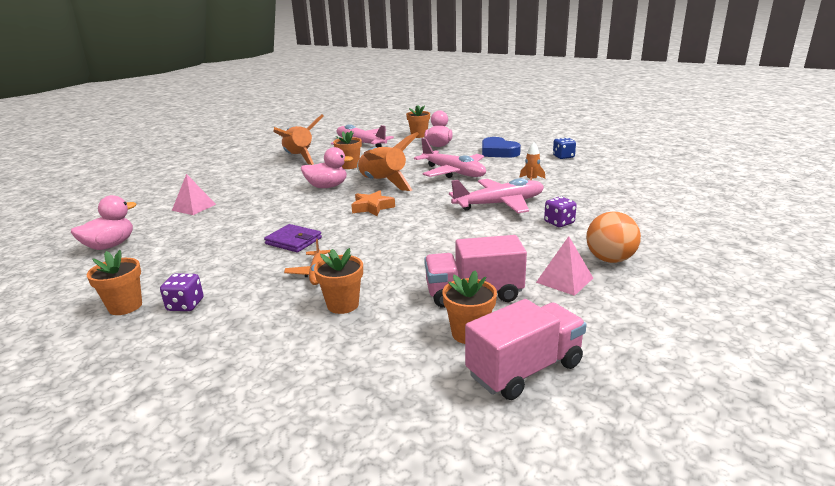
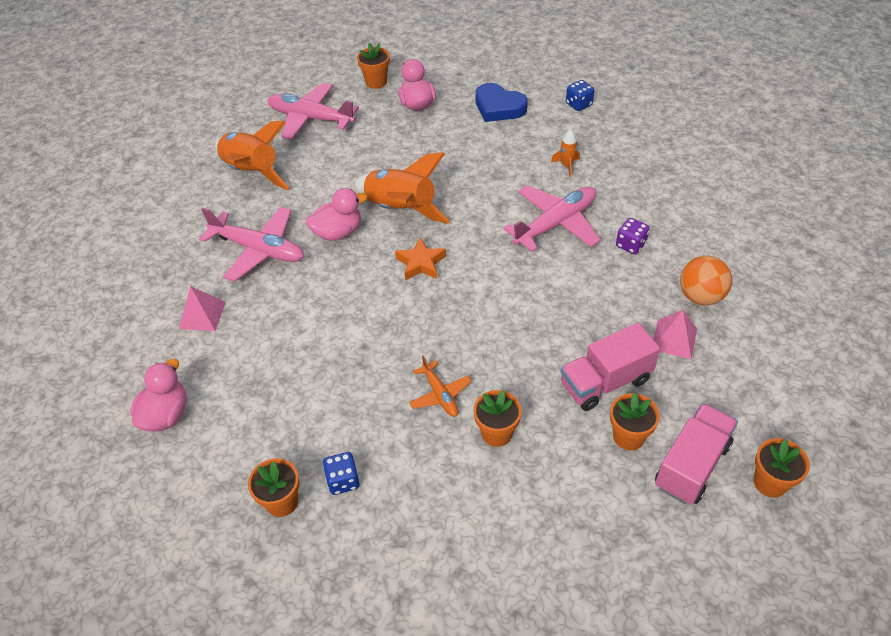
camera: 20 degrees left, 25 degrees up
purple dice [160,274,203,311] -> blue dice [323,452,360,495]
purple wallet [264,224,322,252] -> none
orange flower pot [333,131,362,169] -> orange flower pot moved to [754,438,810,498]
pink plane [414,138,486,178] -> pink plane moved to [199,207,304,282]

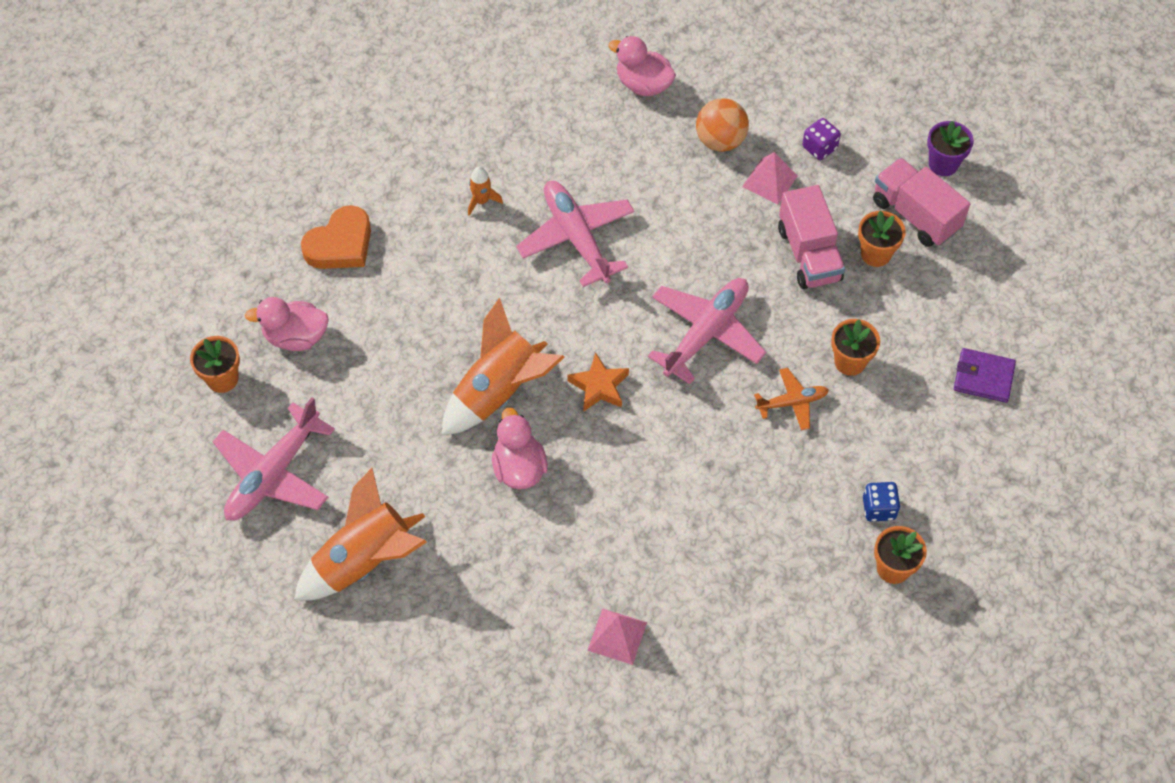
camera: 80 degrees left, 10 degrees up
pink duck [130,359,186,432] -> pink duck moved to [608,36,676,96]
pink plane [199,207,304,282] -> pink plane moved to [648,278,766,384]
blue heart [475,83,528,122] -> orange heart [301,205,371,269]
blue dice [566,80,594,111] -> none
purple dice [616,218,650,254] -> purple dice moved to [802,118,841,160]
orange flower pot [754,438,810,498] -> purple flower pot [927,121,974,176]
none -> purple wallet [954,348,1016,403]

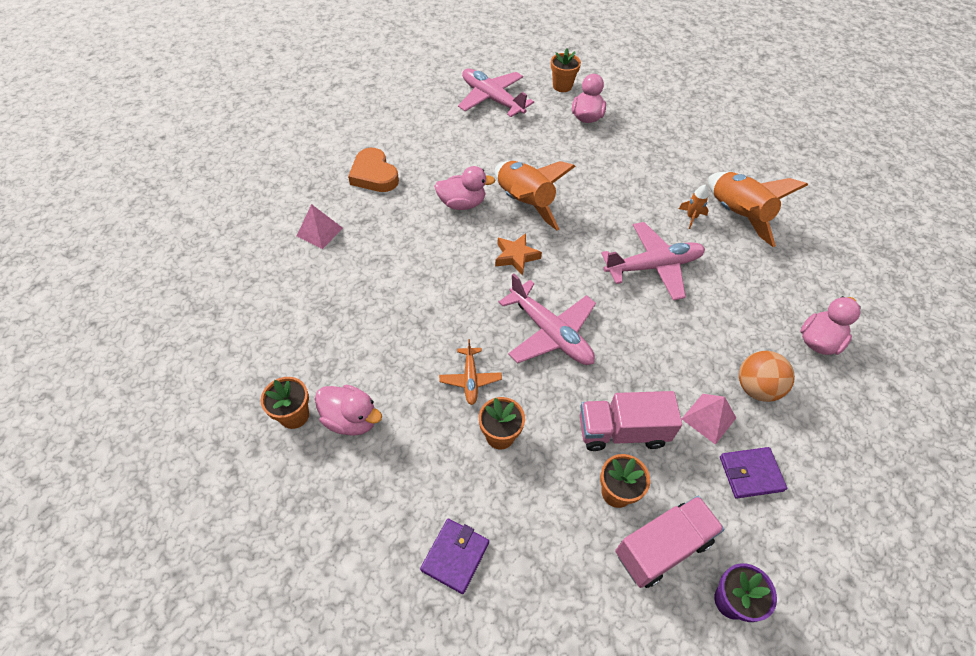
camera: 100 degrees right, 5 degrees down
orange rocket [294,468,427,600] -> orange rocket moved to [708,172,808,247]
orange heart [301,205,371,269] -> orange heart moved to [348,148,399,192]
purple dice [802,118,841,160] -> purple wallet [720,447,787,498]
blue dice [863,482,900,522] -> pink duck [315,385,382,436]

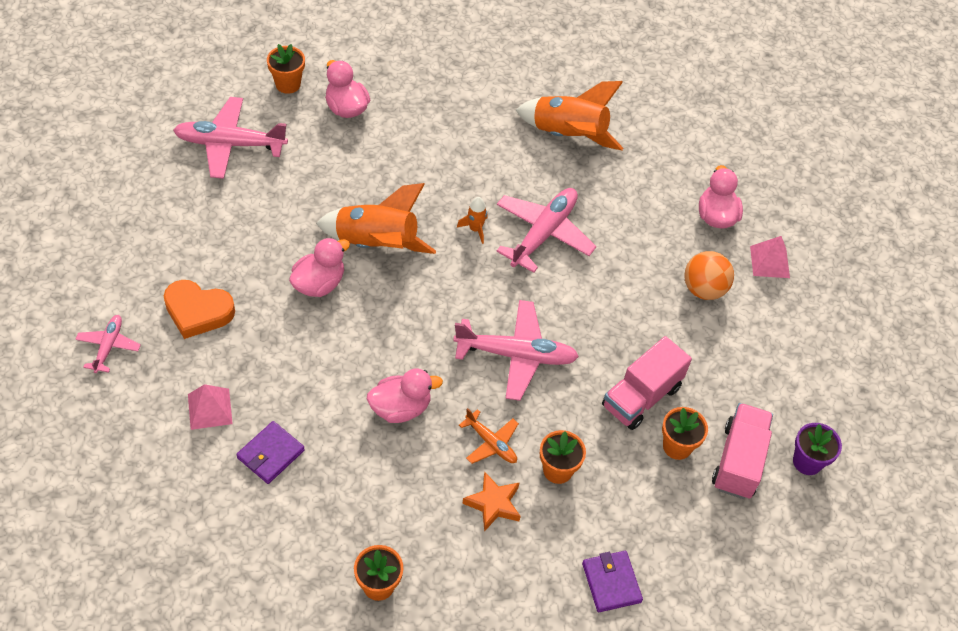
camera: 45 degrees left, 0 degrees up
pink duck [315,385,382,436] -> pink duck moved to [367,368,443,423]
orange star [495,233,542,276] -> orange star moved to [462,472,521,532]
orange rocket [679,184,709,229] -> orange rocket moved to [457,197,487,244]
pink pyramid [682,394,736,445] -> pink pyramid moved to [750,236,790,278]
purple wallet [720,447,787,498] -> purple wallet moved to [236,421,305,484]
none -> pink plane [75,315,141,373]

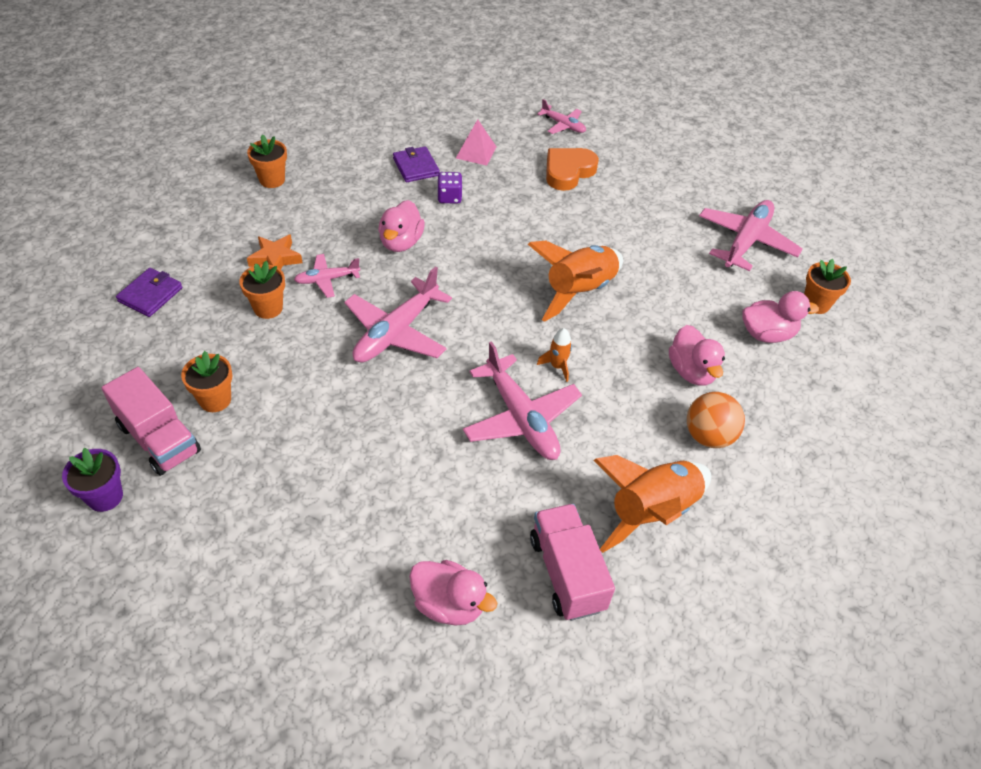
camera: 120 degrees right, 5 degrees down
pink duck [289,238,350,297] -> pink duck moved to [669,325,725,385]
orange plane [459,408,519,464] -> pink plane [294,254,360,298]
purple wallet [582,551,643,612] -> purple wallet turned 75 degrees counterclockwise [116,268,183,317]
pink truck [602,336,692,430] -> pink truck moved to [530,504,615,621]
orange ball [684,251,734,300] -> orange ball moved to [687,392,745,448]
pink pyramid [750,236,790,278] -> none
none -> purple dice [437,172,463,203]

